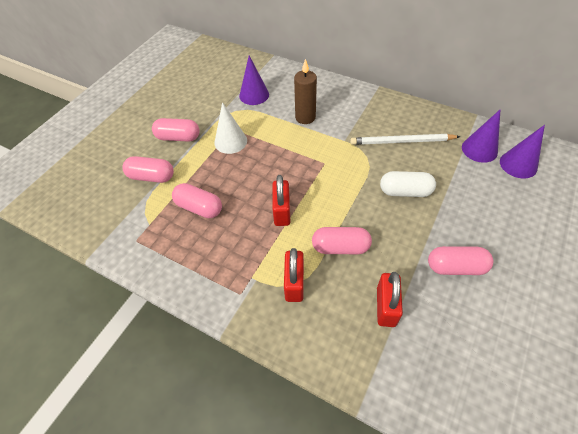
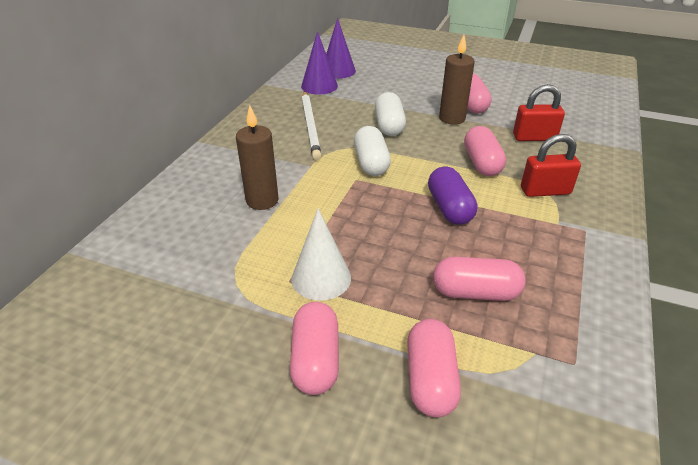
camera: 100 degrees left, 15 degrees down
pink capsule [172,183,222,218] -> pink capsule turned 75 degrees clockwise [433,257,526,301]
purple cone [239,56,269,105] -> none
red padlock [272,175,290,226] -> purple capsule [428,167,477,225]
none -> white capsule [354,126,391,176]
none -> brown candle [439,35,475,125]

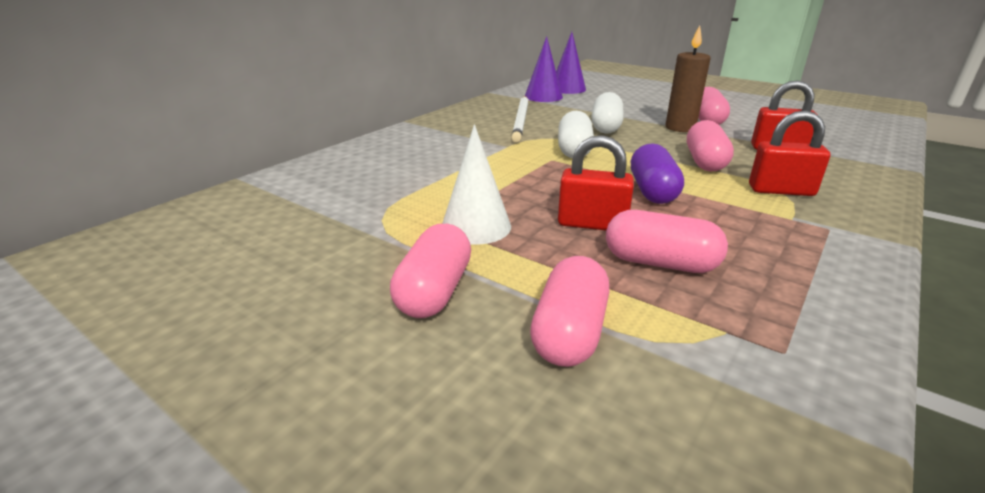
camera: 15 degrees right, 10 degrees down
brown candle [236,105,279,210] -> none
none -> red padlock [558,135,634,230]

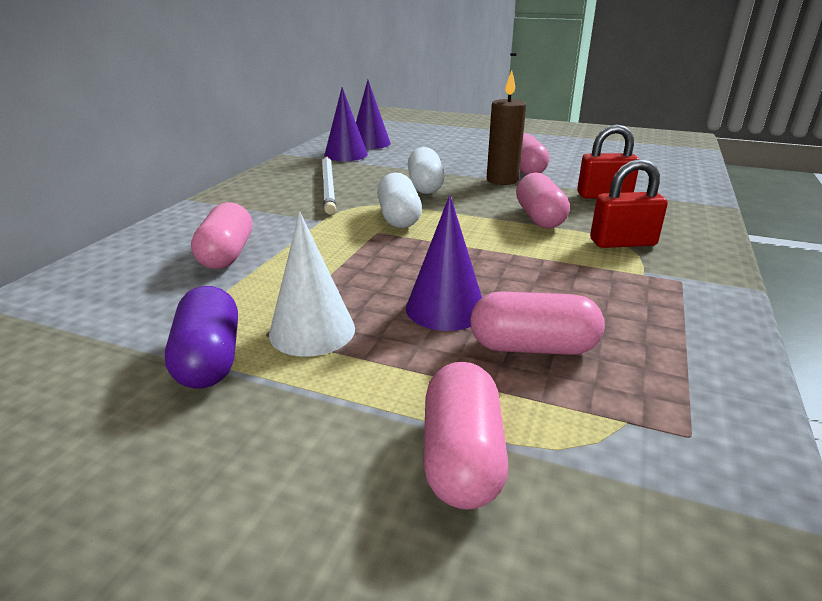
camera: 15 degrees left, 0 degrees up
pink capsule [390,224,471,318] -> pink capsule moved to [191,202,252,269]
red padlock [558,135,634,230] -> purple cone [406,195,482,331]
purple capsule [631,143,684,204] -> purple capsule moved to [165,286,238,388]

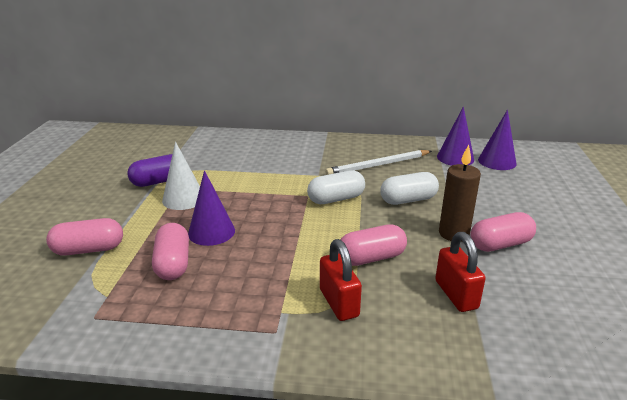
camera: 75 degrees right, 0 degrees up
pink capsule [191,202,252,269] -> none

